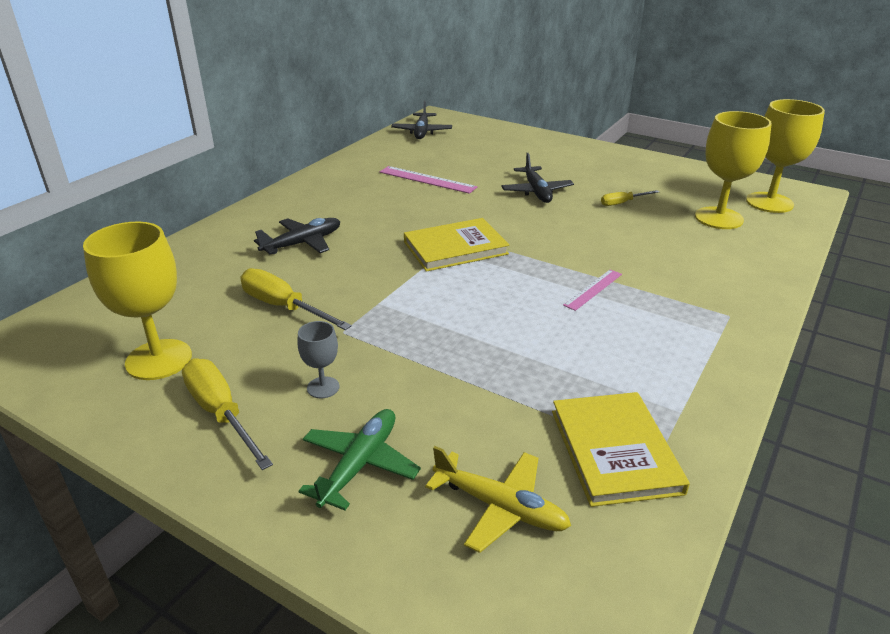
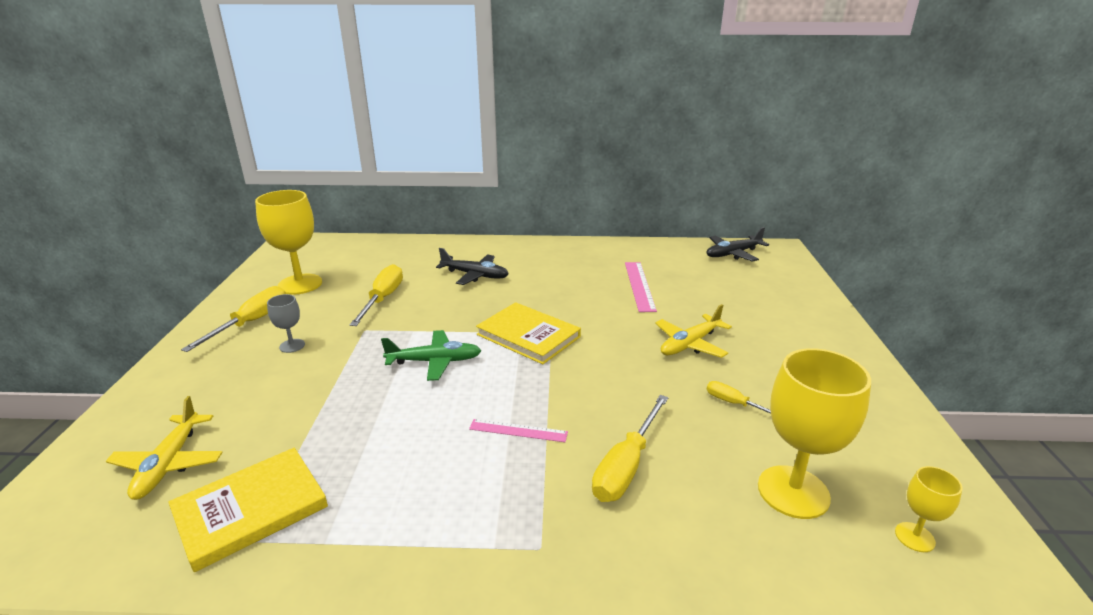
camera: 60 degrees right, 5 degrees down
green plane [299,409,421,510] -> green plane moved to [381,330,482,381]
black plane [501,153,574,203] -> yellow plane [655,304,732,358]
yellow goblet [746,99,825,213] -> yellow goblet [895,466,963,552], size x0.48
none -> yellow screwdriver [592,395,668,502]

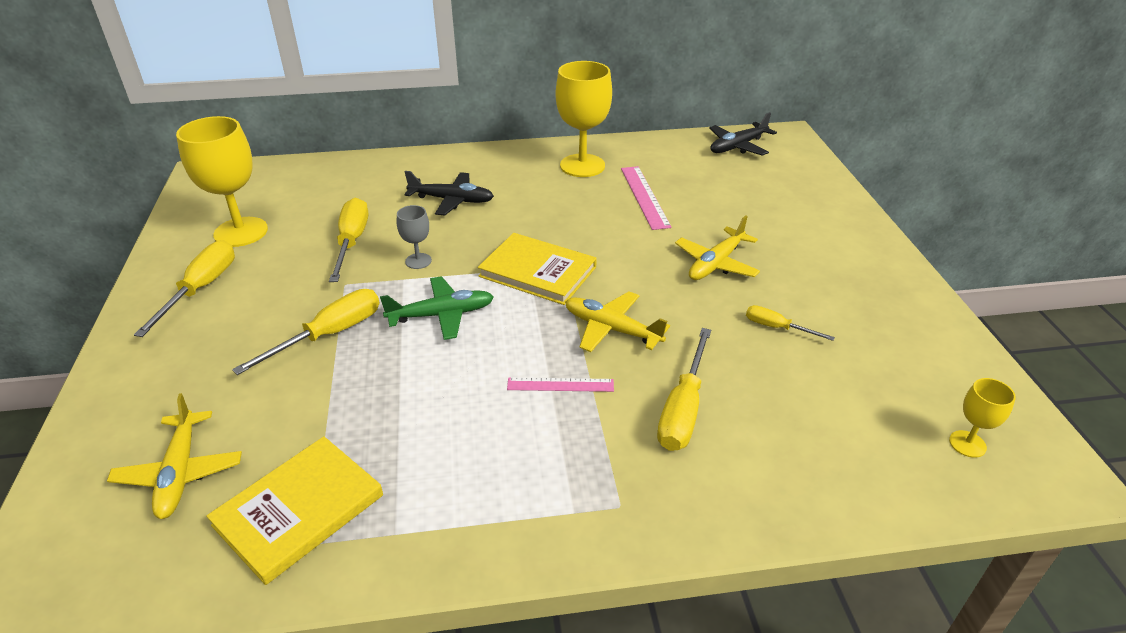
camera: 10 degrees left, 10 degrees up
grey goblet [267,294,305,353] -> grey goblet moved to [397,205,432,269]
yellow goblet [758,348,871,519] -> yellow goblet moved to [556,61,612,177]
none -> yellow screwdriver [232,289,380,375]
none -> yellow plane [565,291,670,352]

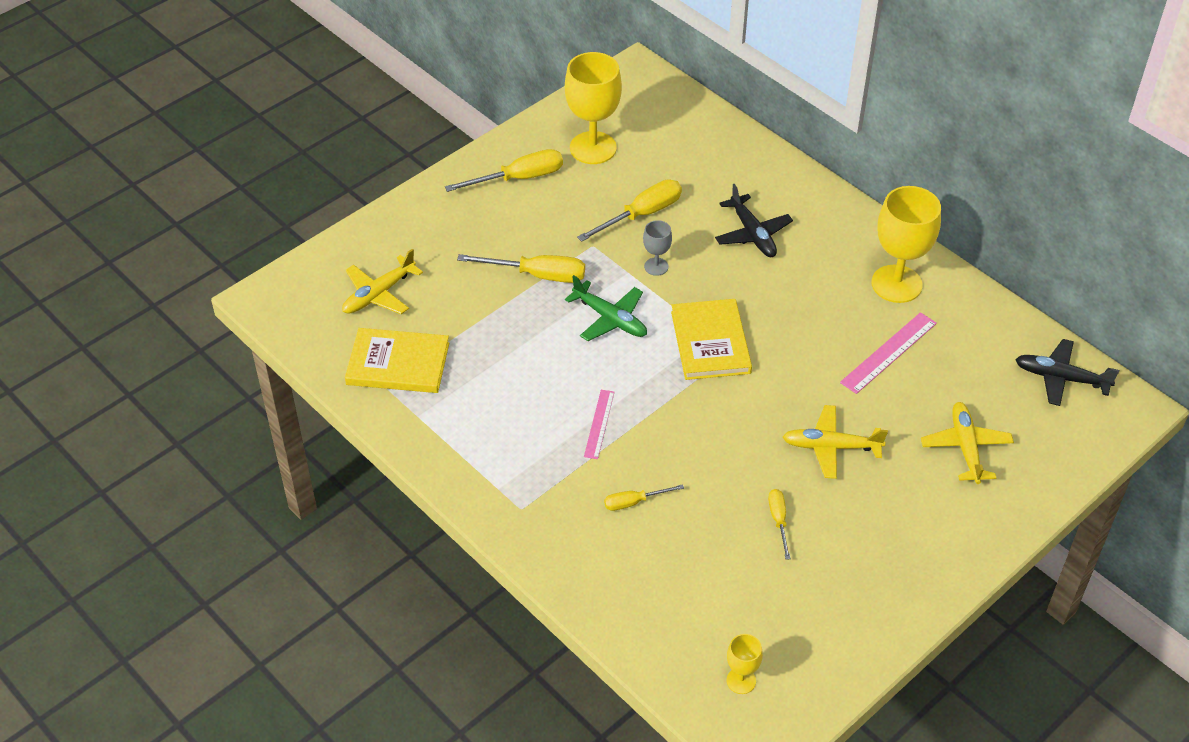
camera: 55 degrees right, 10 degrees up
pink ruler [507,377,614,392] -> pink ruler turned 45 degrees clockwise [584,390,614,459]
yellow plane [565,291,670,352] -> yellow plane moved to [921,402,1014,484]
yellow screwdriver [657,328,711,451] -> yellow screwdriver [604,484,684,511], size x0.57

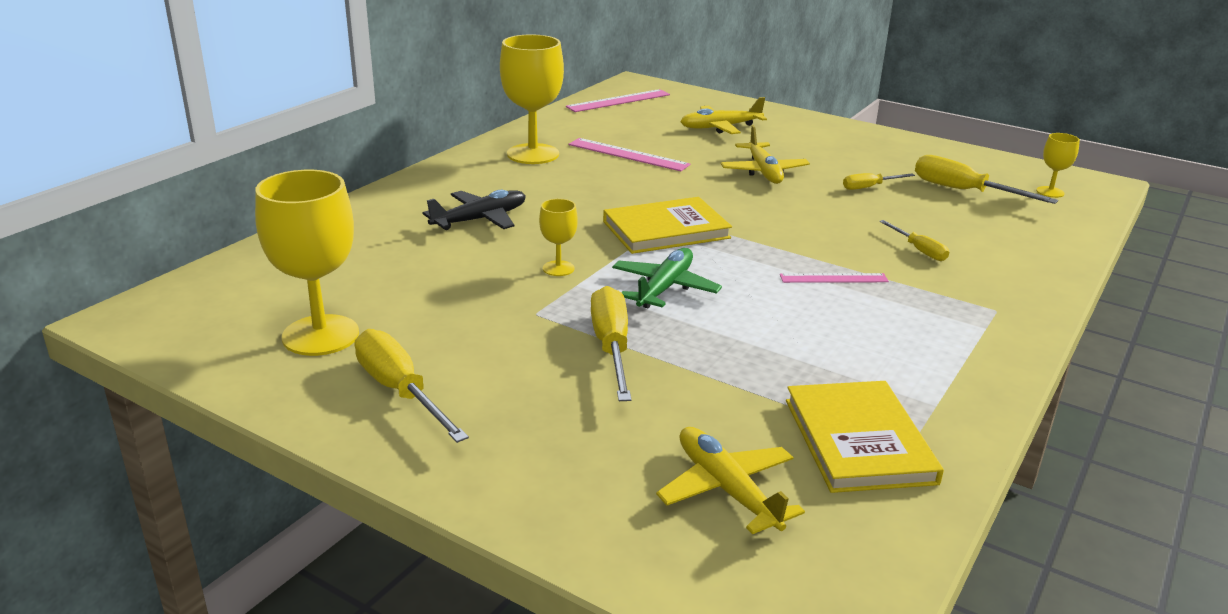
camera: 105 degrees left, 20 degrees down
yellow plane [342,249,423,314] -> yellow plane turned 150 degrees counterclockwise [656,427,805,534]
yellow screwdriver [577,179,682,242] -> yellow screwdriver moved to [915,155,1058,204]
grey goblet [643,220,672,276] -> yellow goblet [539,199,578,276]
black plane [1015,339,1119,406] -> pink ruler [566,89,670,112]

